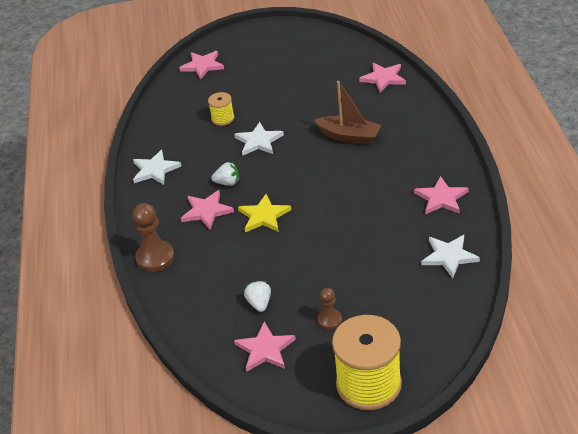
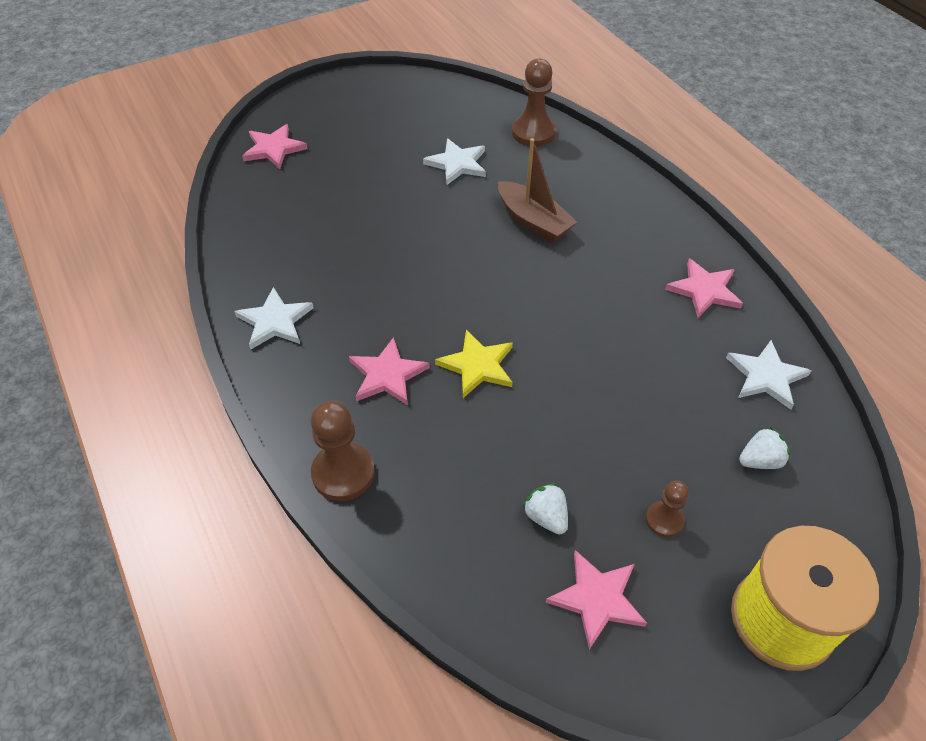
camera: 25 degrees left, 10 degrees up
yellow spool [208,92,235,126] -> none
white strawberry [211,162,239,186] -> white strawberry moved to [739,426,790,469]
white star [234,122,284,156] -> white star moved to [423,139,486,185]
brown boat [314,81,382,145] -> brown boat turned 45 degrees clockwise [498,138,577,243]
pink star [359,63,406,93] -> brown pawn [512,59,556,147]

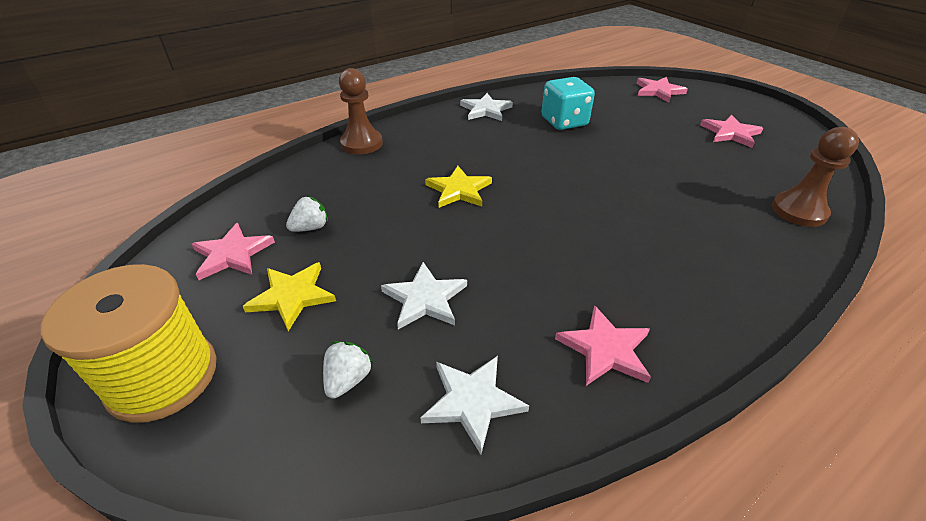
camera: 85 degrees right, 10 degrees down
pink star [349,337,430,405] -> pink star moved to [700,115,763,148]
white star [423,139,486,185] -> white star moved to [381,262,467,329]
brown boat [498,138,577,243] -> none
brown pawn [646,480,689,537] -> yellow star [242,262,336,331]
white strawberry [739,426,790,469] -> white strawberry turned 135 degrees counterclockwise [323,341,373,398]
none -> turquoise dice [542,77,595,130]

